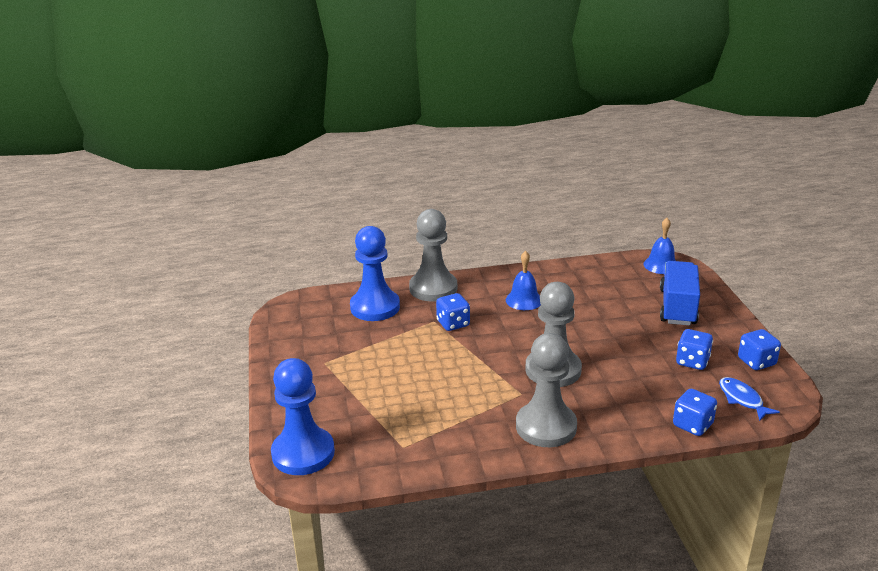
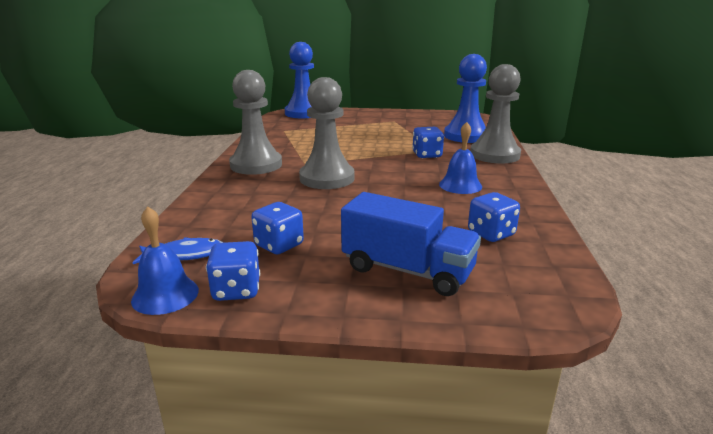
camera: 105 degrees right, 5 degrees down
blue bell [643,218,676,274] -> blue bell moved to [131,206,199,315]
blue dice [673,389,717,436] -> blue dice moved to [468,192,520,242]

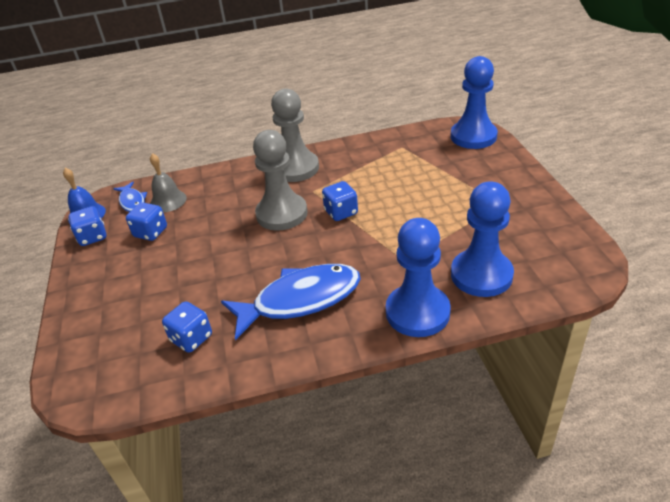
camera: 75 degrees right, 15 degrees up
blue truck [341,192,481,296] -> none
blue dice [412,127,444,158] -> blue dice moved to [322,181,358,221]
blue bell [439,122,482,194] -> blue fish [221,264,361,340]
grey pawn [470,64,521,164] -> blue pawn [386,218,451,337]
none -> grey bell [150,153,187,212]

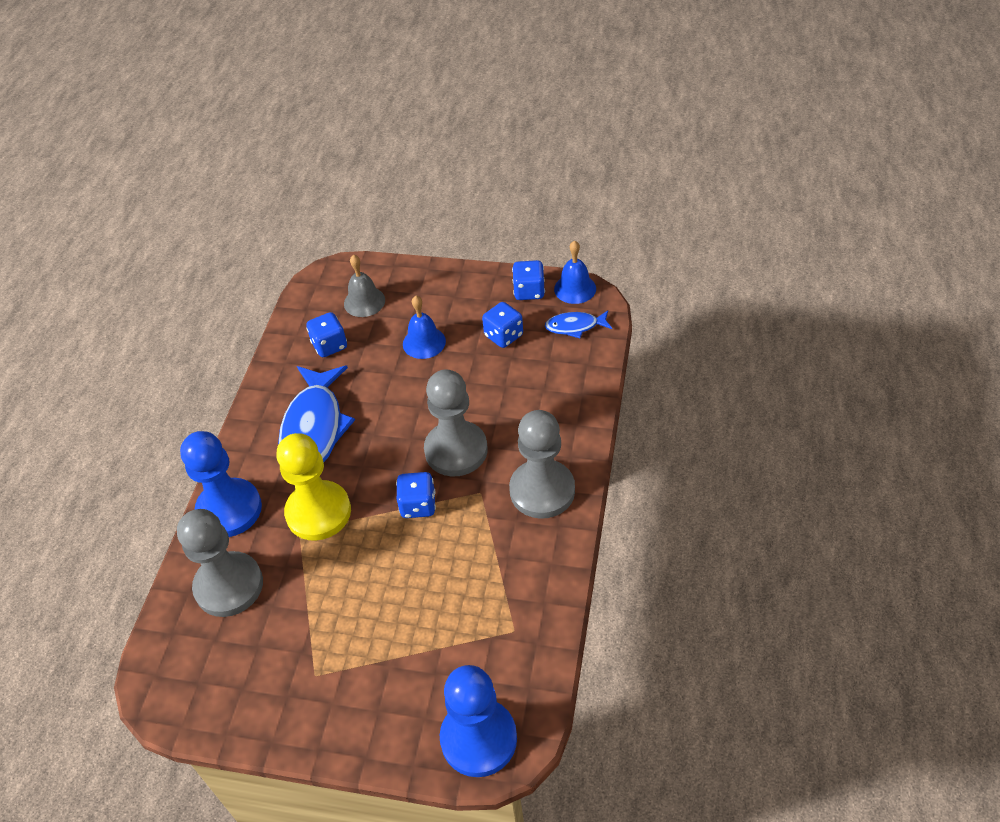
camera: 115 degrees right, 10 degrees up
grey bell [150,153,187,212] -> grey bell moved to [344,255,385,317]
blue pawn [451,182,514,297] -> grey pawn [177,509,263,617]
none -> yellow pawn [277,433,351,541]
none -> blue bell [403,296,446,359]

